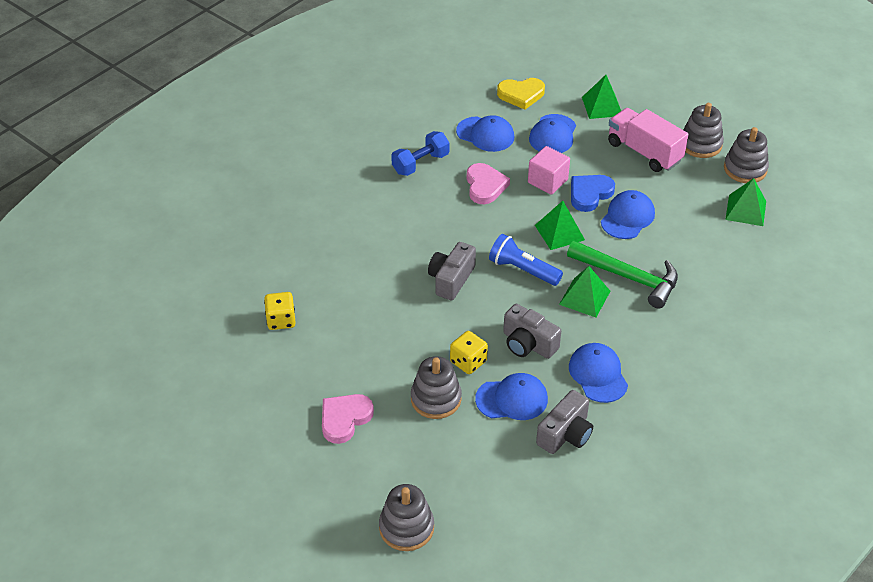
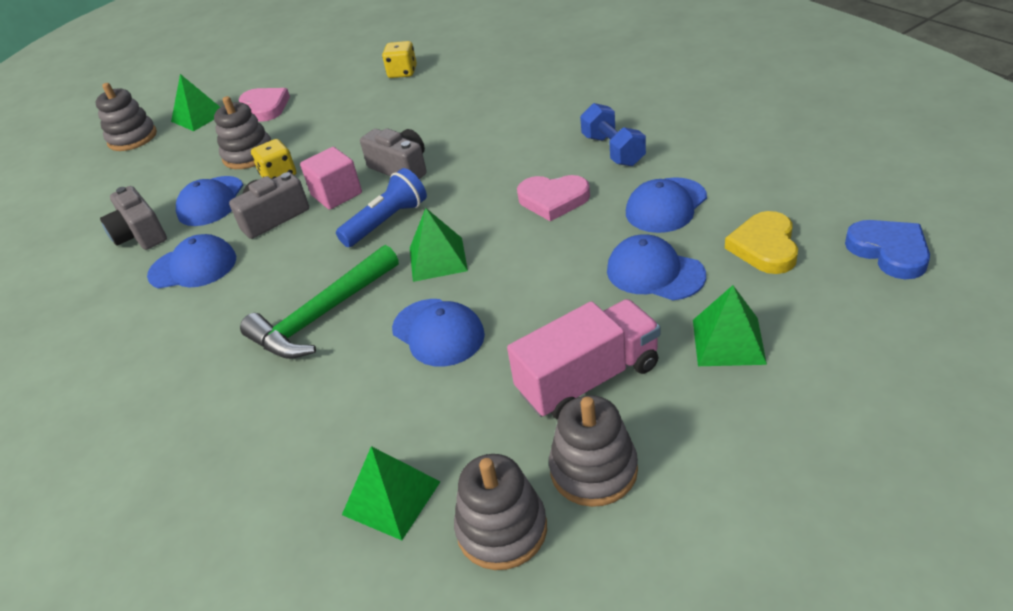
camera: 110 degrees right, 5 degrees down
pink cube [528,146,570,195] -> pink cube moved to [300,147,362,210]
green pyramid [559,266,610,317] -> green pyramid moved to [171,74,220,131]
blue heart [571,175,615,212] -> blue heart moved to [845,220,930,279]

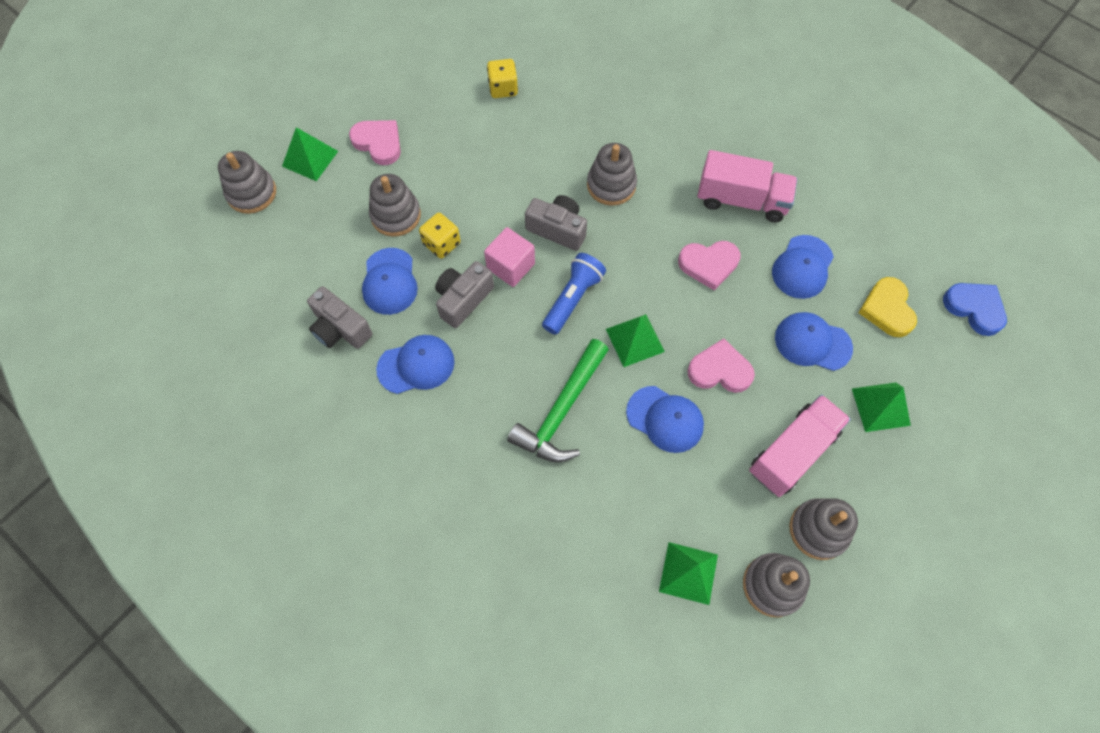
camera: 20 degrees left, 25 degrees up
blue dumbbell [580,103,646,166] -> pink truck [697,150,798,222]
none -> grey stacking toy [587,143,637,206]
none -> pink heart [687,338,755,393]

